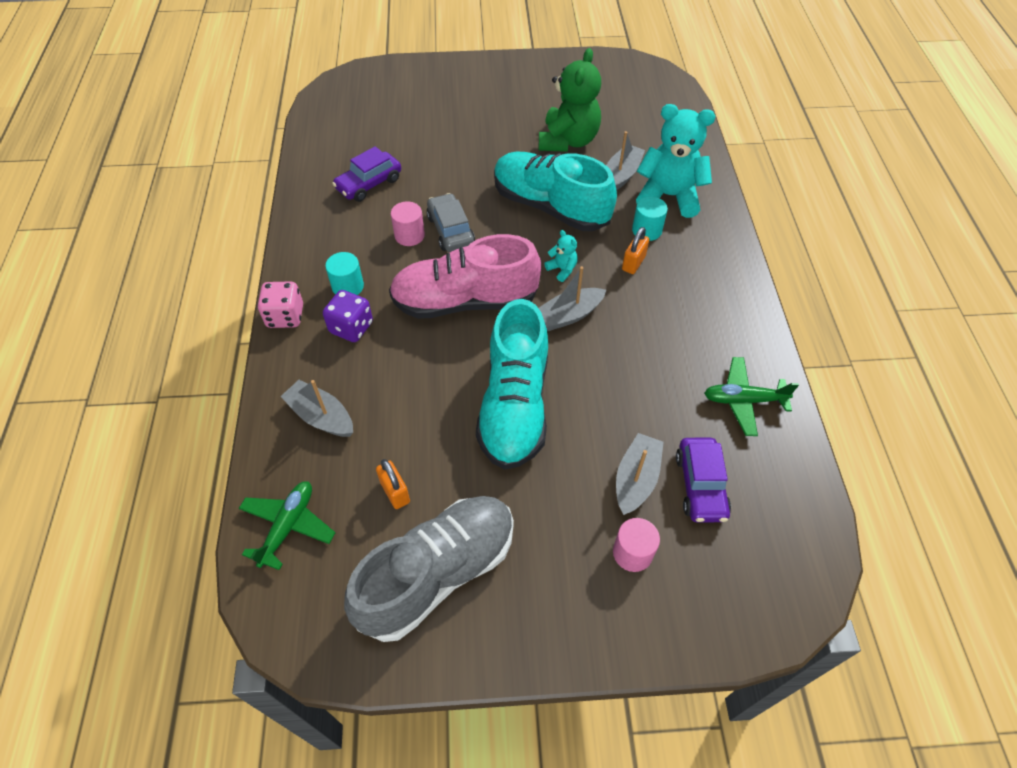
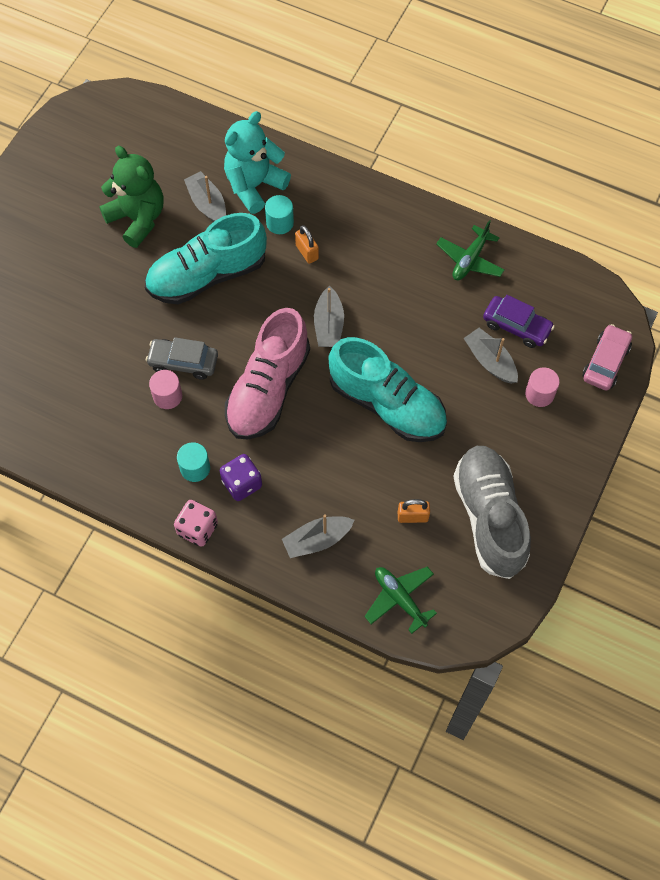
camera: 60 degrees left, 10 degrees up
purple car [332,146,401,202] -> none
turquoise teddy bear [544,230,578,282] -> none
none -> pink car [582,324,632,391]

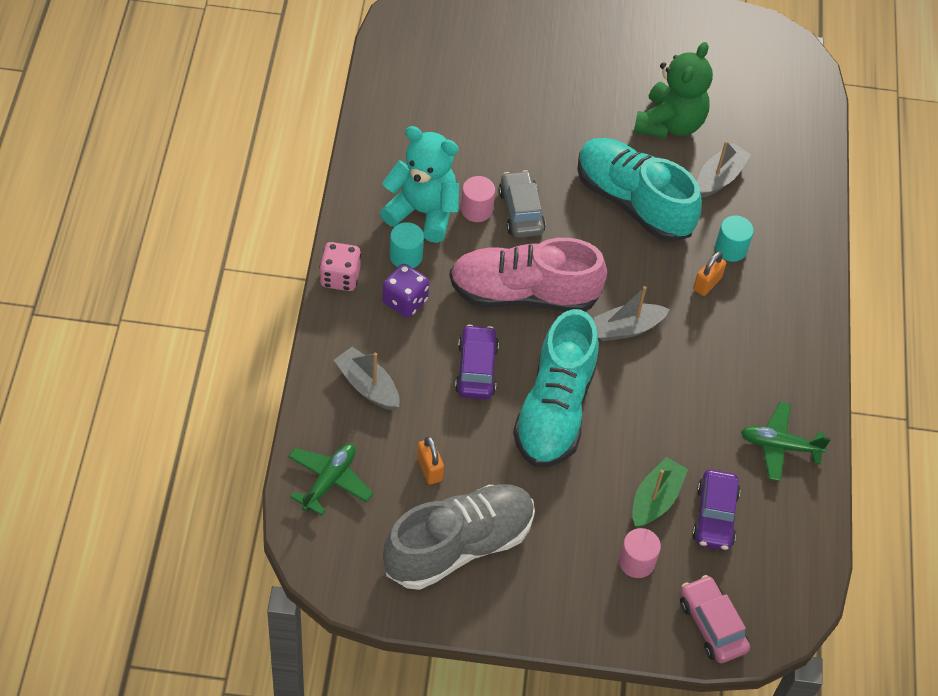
camera: 65 degrees right, 10 degrees down
turquoise teddy bear [224,111,291,214] -> turquoise teddy bear moved to [380,126,459,243]
grey boat [464,328,518,384] -> green boat [632,457,688,528]
pink car [582,324,632,391] -> pink car turned 120 degrees counterclockwise [680,575,750,663]
none -> purple car [455,324,499,399]

